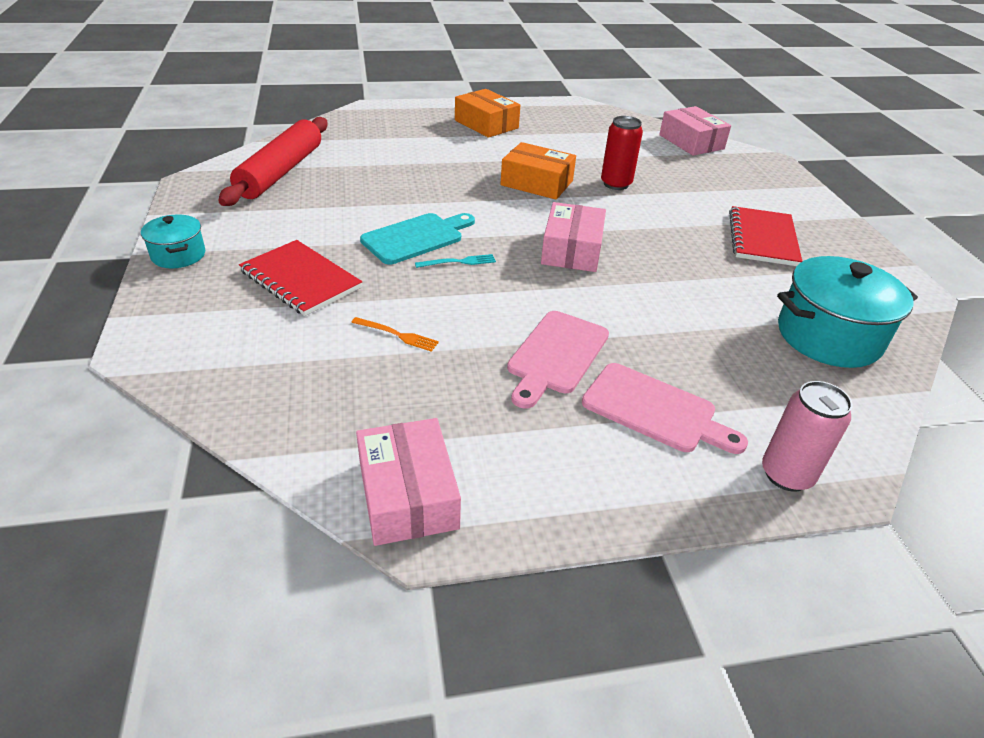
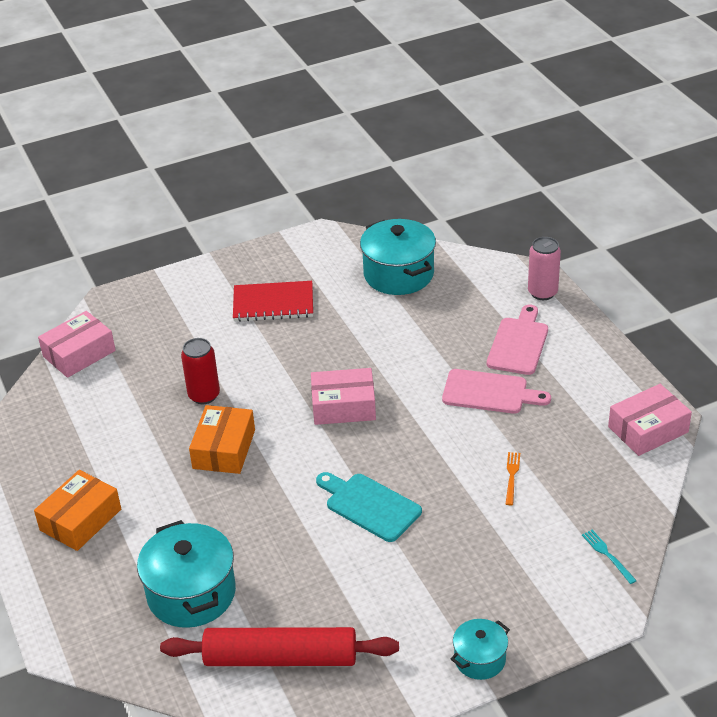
camera: 100 degrees left, 0 degrees up
red notebook [239,240,362,316] -> none
turquoise fork [415,254,496,268] -> turquoise fork moved to [582,530,637,584]
none -> turquoise pot [137,520,236,628]

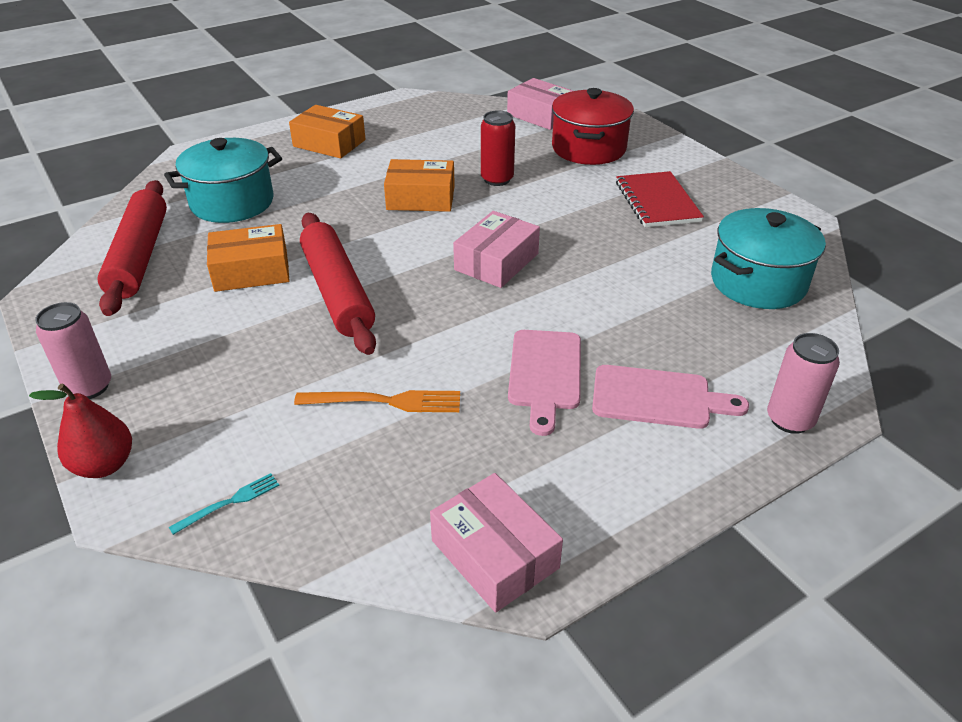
camera: 80 degrees right, 0 degrees up
pink box [311,368,376,425] -> pink box turned 45 degrees clockwise [453,211,540,288]
turquoise cutting board [316,472,422,542] -> red rolling pin [300,213,376,355]
turquoise pot [451,619,510,680] -> pink can [35,302,111,399]
orange fork [506,452,520,505] -> orange fork [294,390,460,412], size x1.69
none -> red pear [29,383,132,478]
none -> orange box [207,224,290,292]
none -> red pot [552,88,634,165]

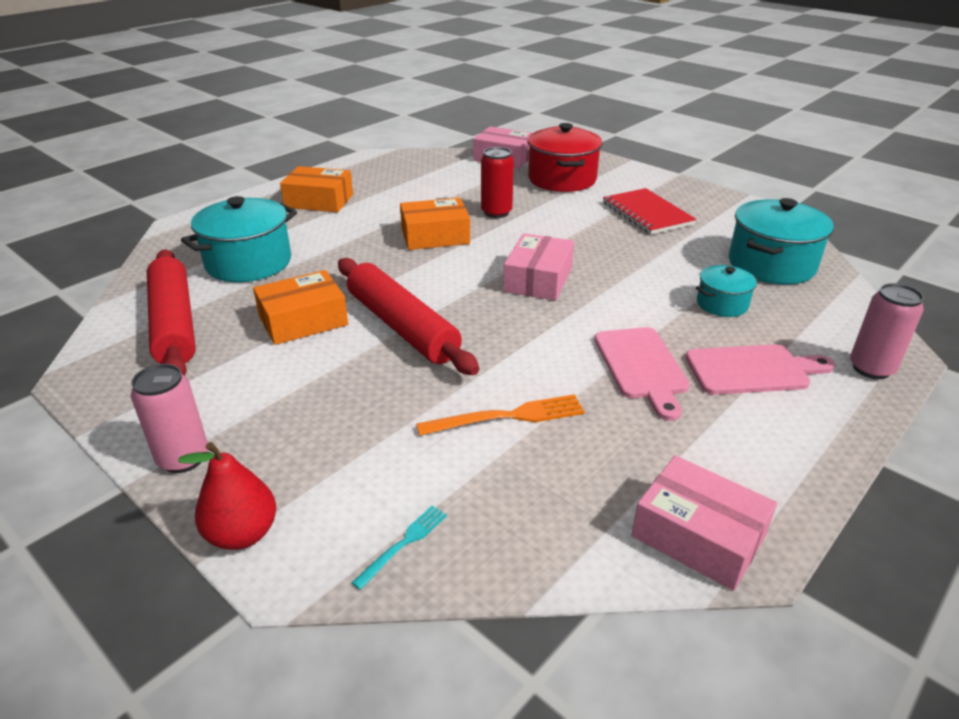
camera: 15 degrees left, 5 degrees down
none -> turquoise pot [696,265,758,317]

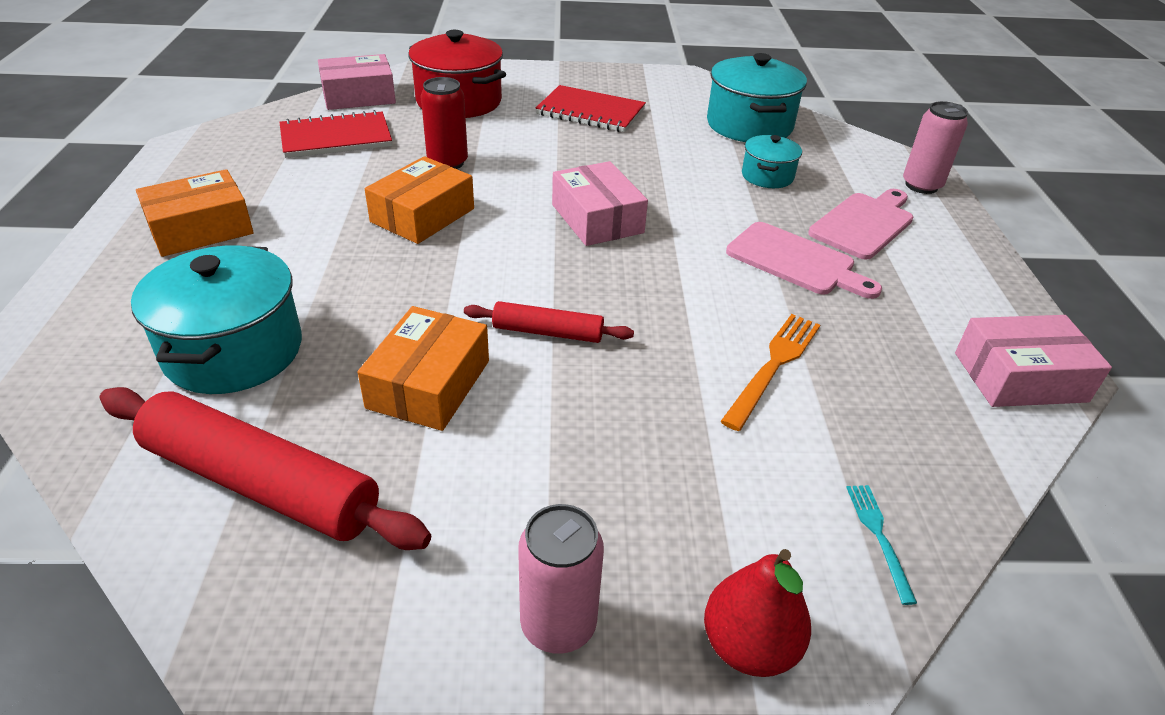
camera: 45 degrees left, 5 degrees up
red rolling pin [338,258,479,375] -> red rolling pin [464,301,634,343], size x0.53
none -> red notebook [280,110,392,158]

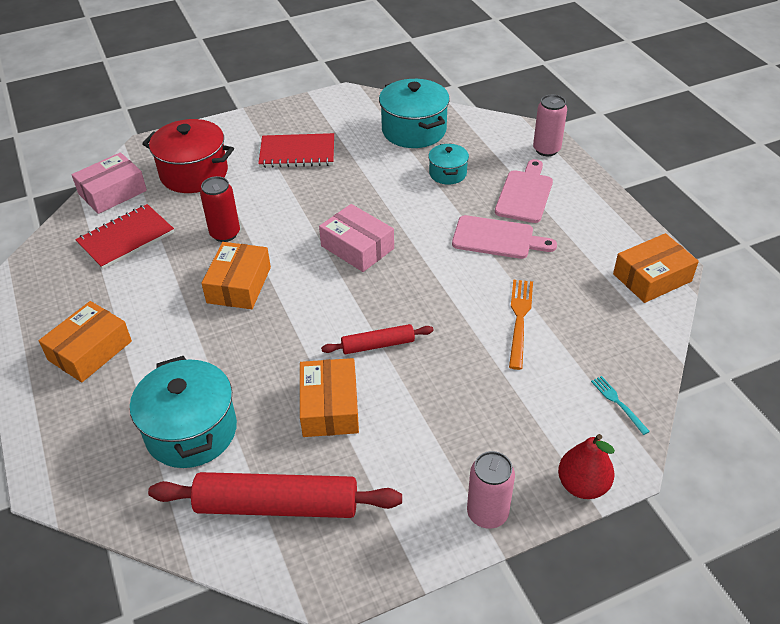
camera: 20 degrees left, 5 degrees up
pink box [955,315,1112,407] -> orange box [613,233,699,303]

